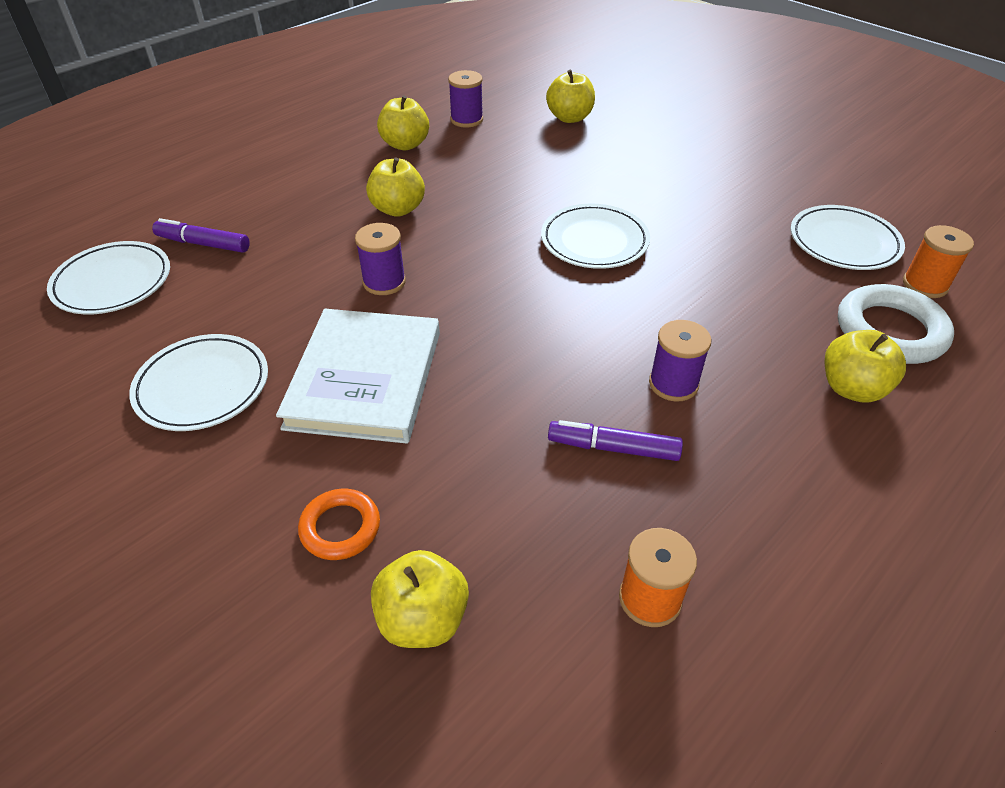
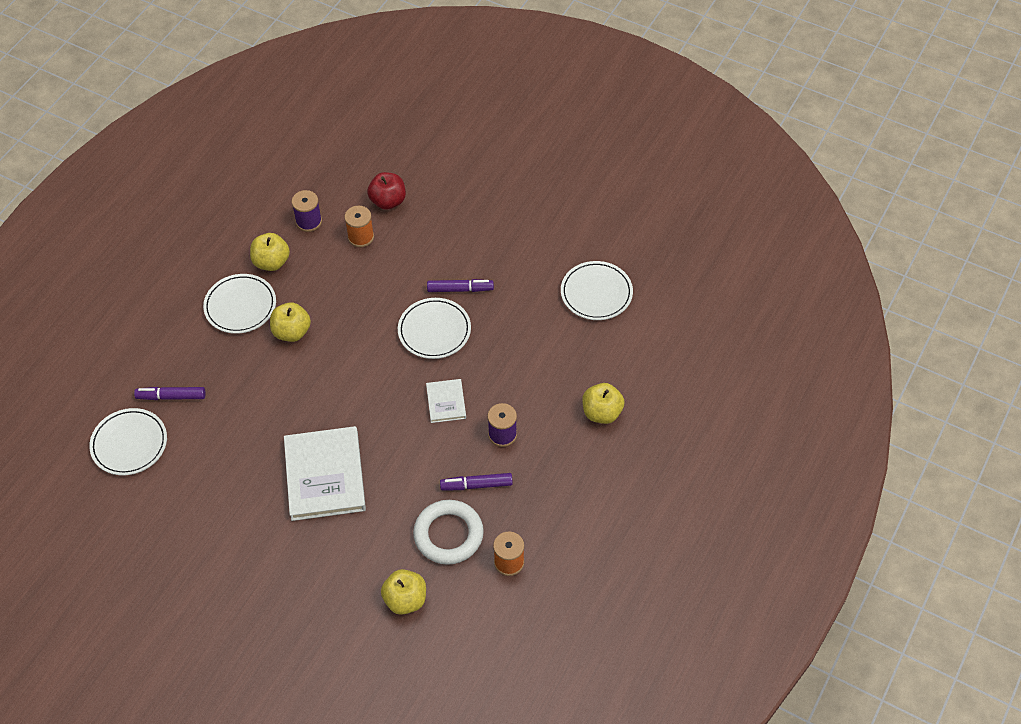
camera: 15 degrees left, 10 degrees up
white plate [129,334,268,431] -> white plate moved to [203,274,276,334]
orange ring [298,489,380,560] -> none
purple spool [355,223,406,295] -> none
yellow apple [546,70,595,123] -> red apple [367,172,406,210]
white ring [838,284,954,364] -> white ring moved to [413,500,484,565]
orange spool [903,225,974,298] -> orange spool moved to [344,206,374,247]
none -> white book [426,379,466,423]
none -> purple marker [427,279,494,292]

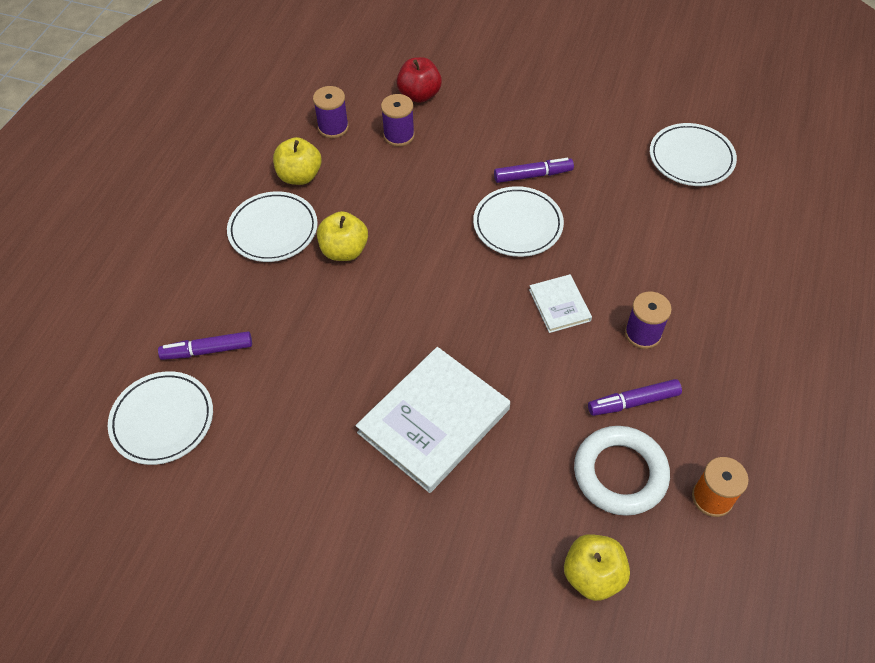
camera: 10 degrees left, 0 degrees up
white book [284,426,366,521] -> white book turned 60 degrees clockwise [356,347,510,493]
orange spool [344,206,374,247] -> purple spool [381,94,415,147]
yellow apple [582,383,625,424] -> none

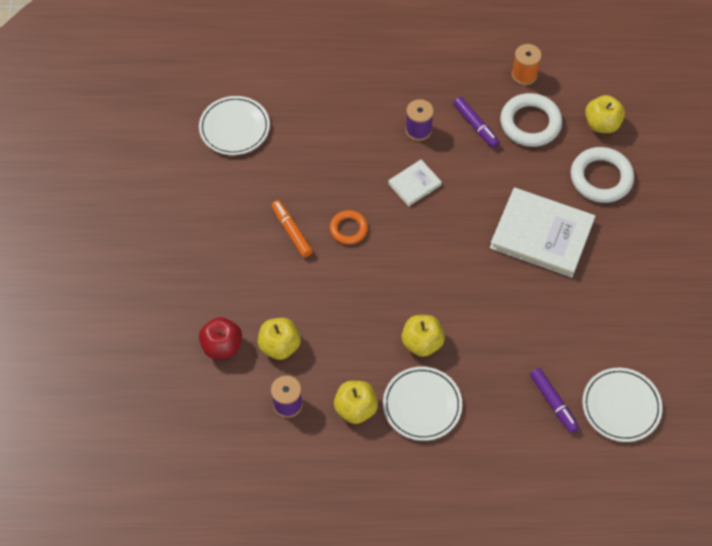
camera: 110 degrees left, 5 degrees up
purple spool [381,94,415,147] -> yellow apple [258,318,301,360]
white plate [473,186,564,257] -> orange ring [330,210,368,244]
purple marker [494,158,574,183] -> orange marker [271,200,313,258]
none -> white ring [571,147,634,203]

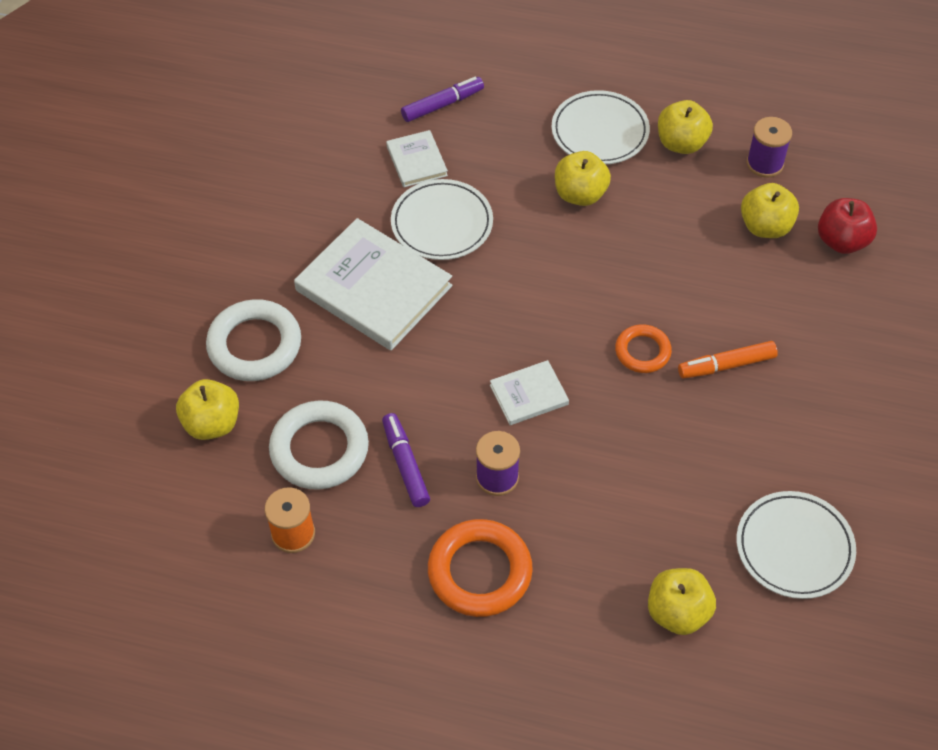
camera: 165 degrees left, 5 degrees down
orange marker [271,200,313,258] -> orange marker turned 90 degrees clockwise [678,341,778,378]
purple marker [530,368,579,433] -> purple marker turned 75 degrees clockwise [401,77,484,122]
white plate [582,368,663,442] -> white plate moved to [391,179,493,260]
none -> white book [386,130,448,187]
none -> orange ring [428,519,533,617]
none -> yellow apple [648,568,716,635]

